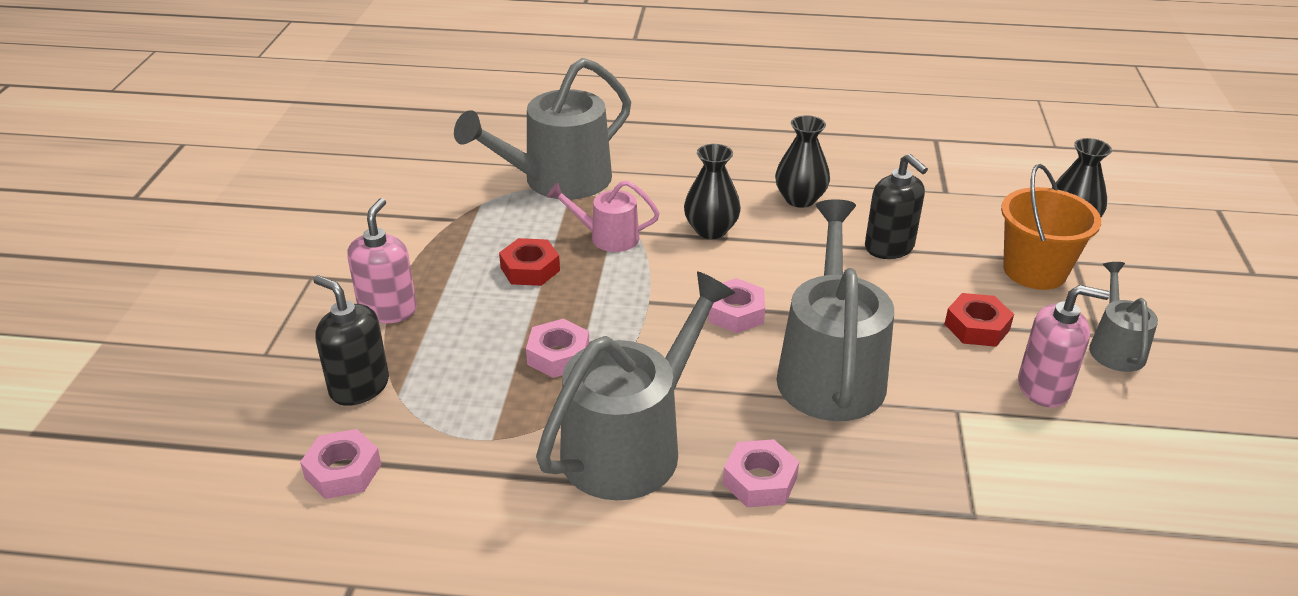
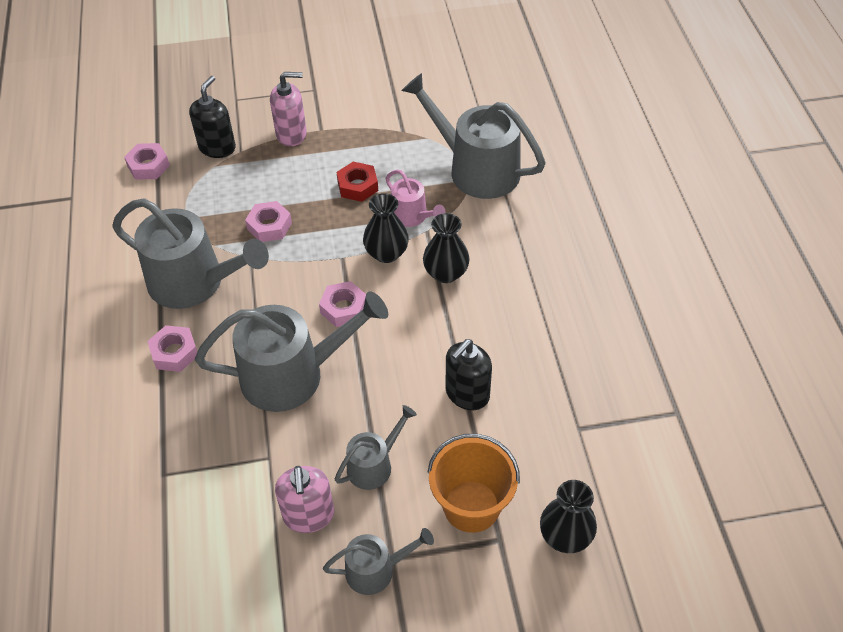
camera: 75 degrees right, 15 degrees up
pink watering can [547,180,660,252] -> pink watering can turned 150 degrees clockwise [386,170,446,227]
black vase [775,115,830,208] -> black vase moved to [363,193,409,263]
red nut [945,293,1014,347] -> grey watering can [335,405,417,490]

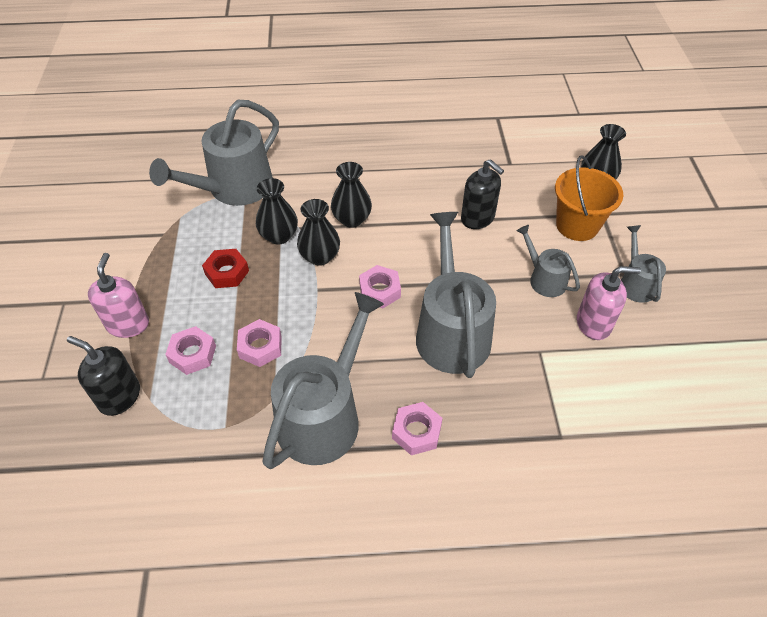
camera: 85 degrees left, 0 degrees up
pink nut [124,143,170,180] -> pink nut moved to [165,326,216,375]
pink watering can [386,170,446,227] -> black vase [256,178,298,244]

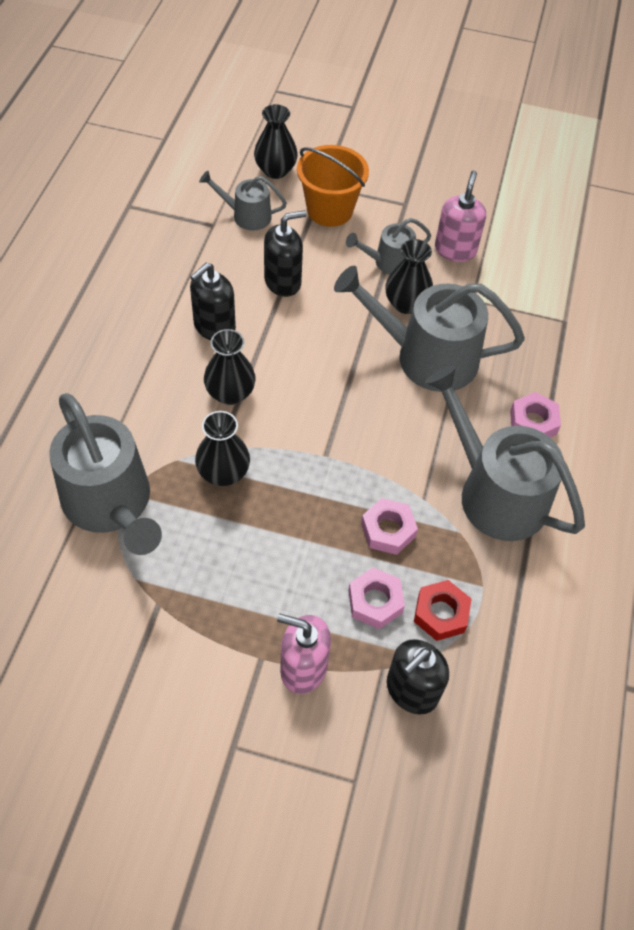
camera: 75 degrees left, 5 degrees up
red nut [202,249,249,288] -> red nut moved to [414,580,471,641]
black vase [297,199,340,266] -> black vase moved to [385,239,433,314]
pink nut [359,265,401,308] -> none
grey watering can [621,225,666,303] -> grey watering can moved to [199,171,287,231]
none -> black soap dispenser [190,263,236,340]

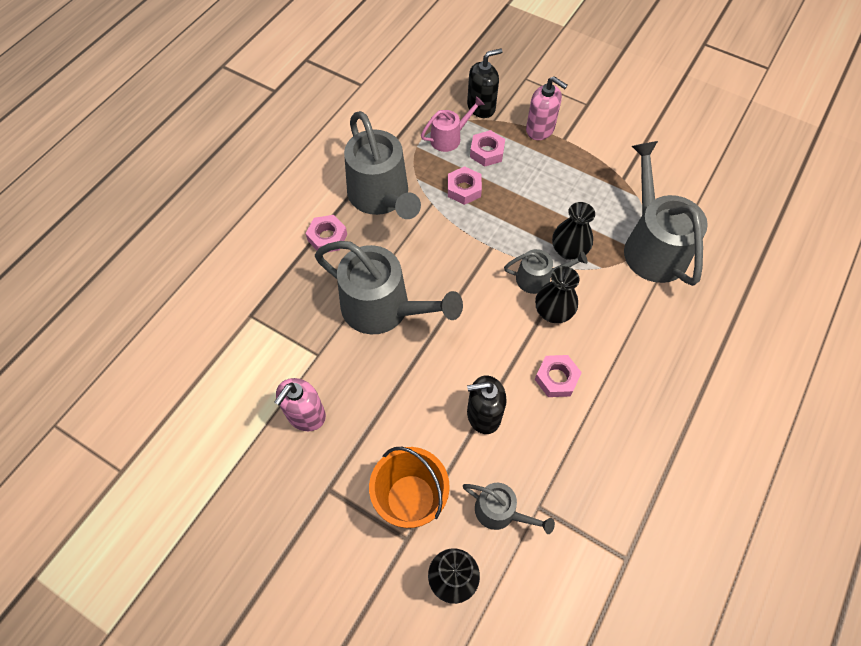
camera: 160 degrees left, 5 degrees up
black soap dispenser [190,263,236,340] -> pink nut [535,355,582,397]
grey watering can [346,218,431,275] -> grey watering can moved to [504,249,588,294]
black vase [385,239,433,314] -> none
red nut [414,580,471,641] -> pink watering can [421,96,485,152]

